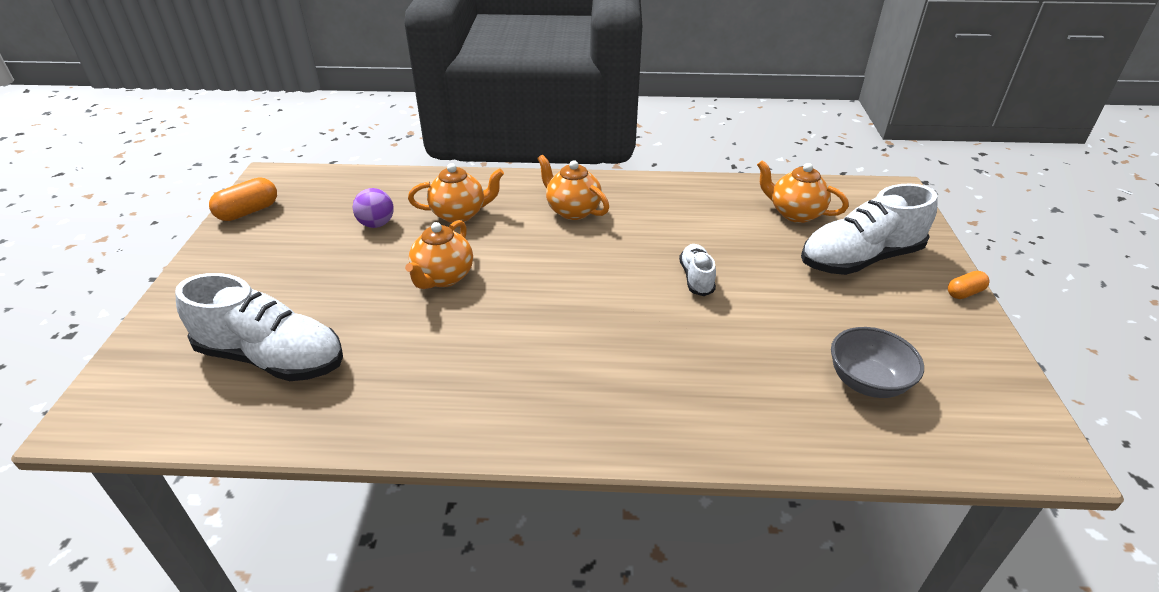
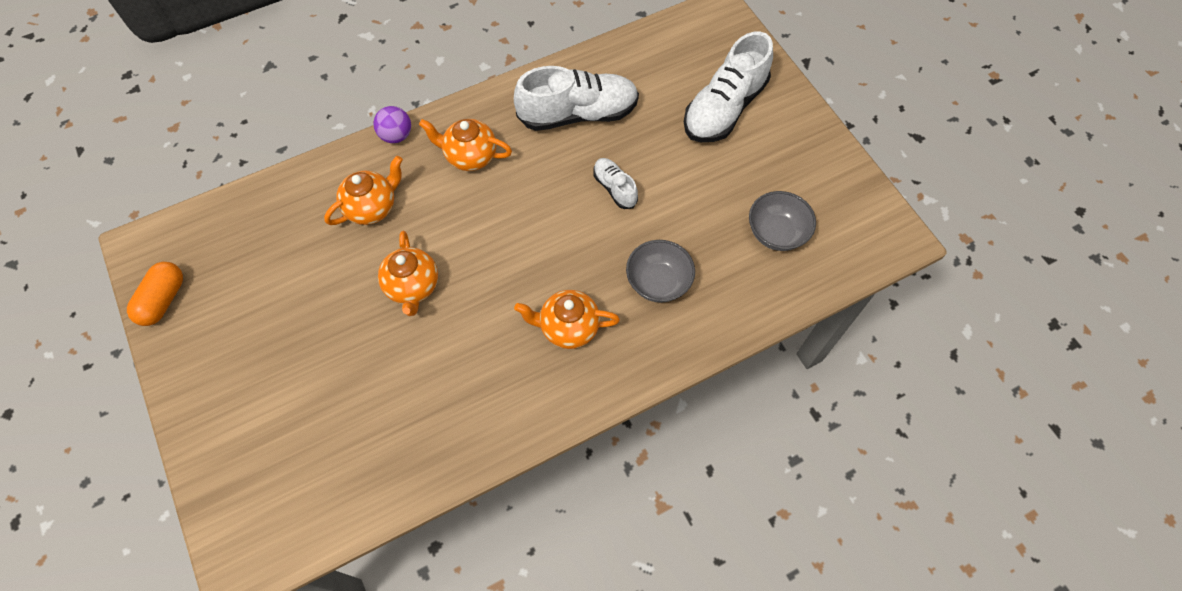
camera: 30 degrees left, 25 degrees up
white shoe [175,273,343,381] -> white shoe moved to [514,66,639,131]
purple ball [353,188,394,228] -> purple ball moved to [373,106,411,143]
orange teapot [757,160,849,223] -> orange teapot moved to [514,290,620,349]
orange capsule [948,271,989,299] -> none
none -> grey bowl [626,240,695,303]

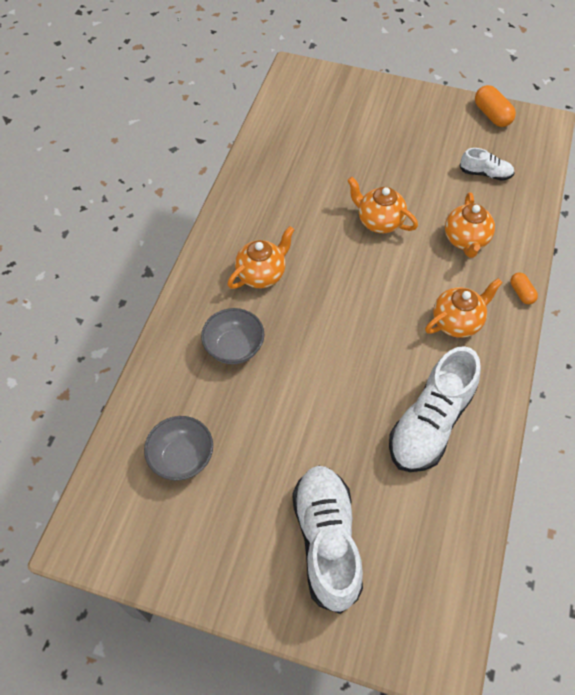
camera: 135 degrees right, 5 degrees down
purple ball [373,106,411,143] -> orange capsule [510,273,538,304]
white shoe [593,158,638,209] -> white shoe moved to [460,148,514,181]

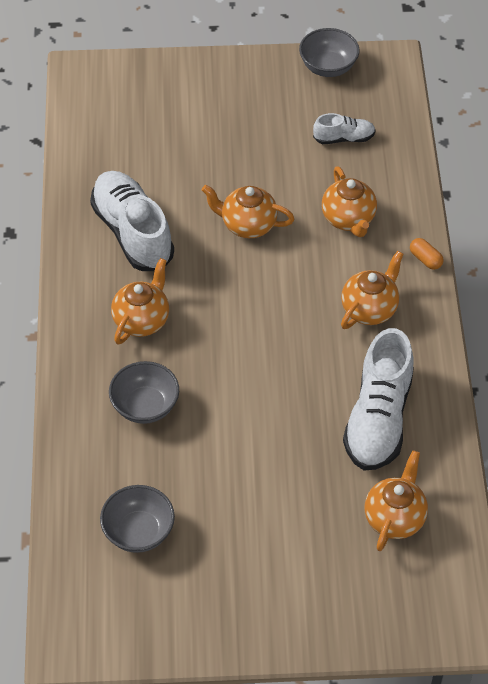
camera: 20 degrees left, 5 degrees down
white shoe [292,465,363,614] -> white shoe moved to [90,171,174,271]
orange capsule [475,85,516,127] -> grey bowl [299,28,359,77]
none -> orange teapot [365,450,428,551]

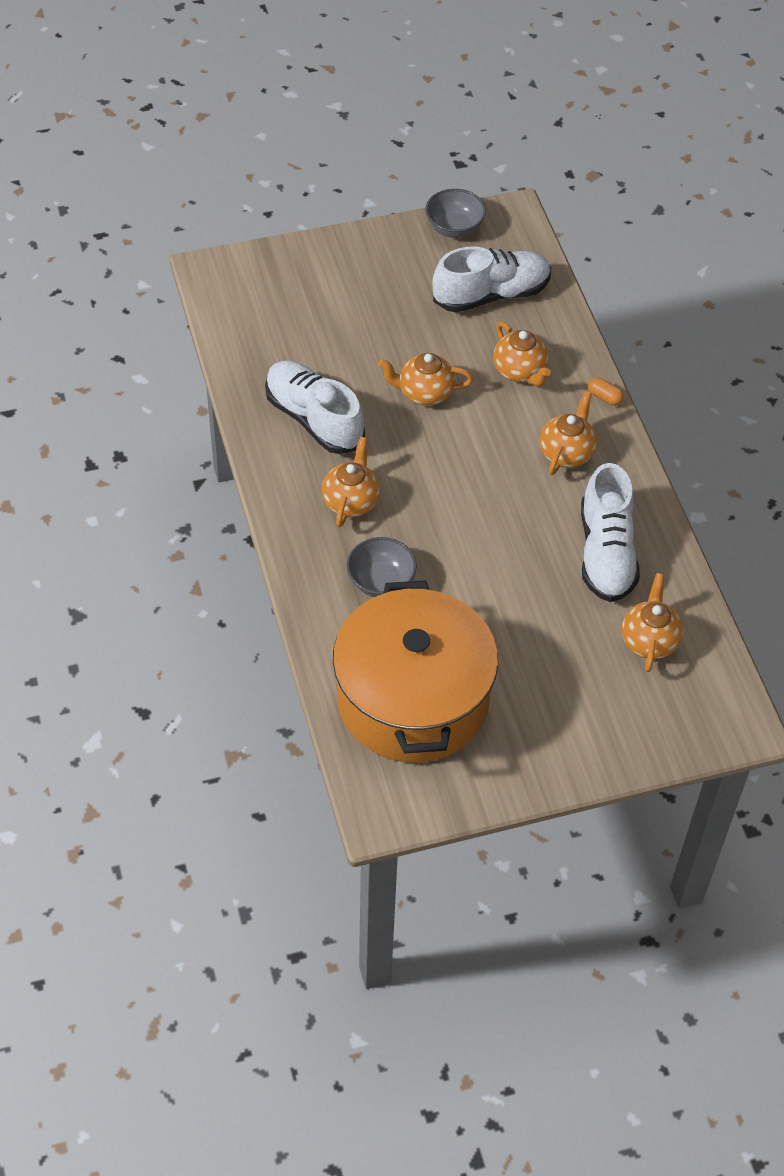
camera: 15 degrees left, 0 degrees up
grey bowl [100,485,175,553] -> orange pot [333,580,498,763]
white shoe [313,113,376,144] -> white shoe [432,247,551,313], size x2.00

